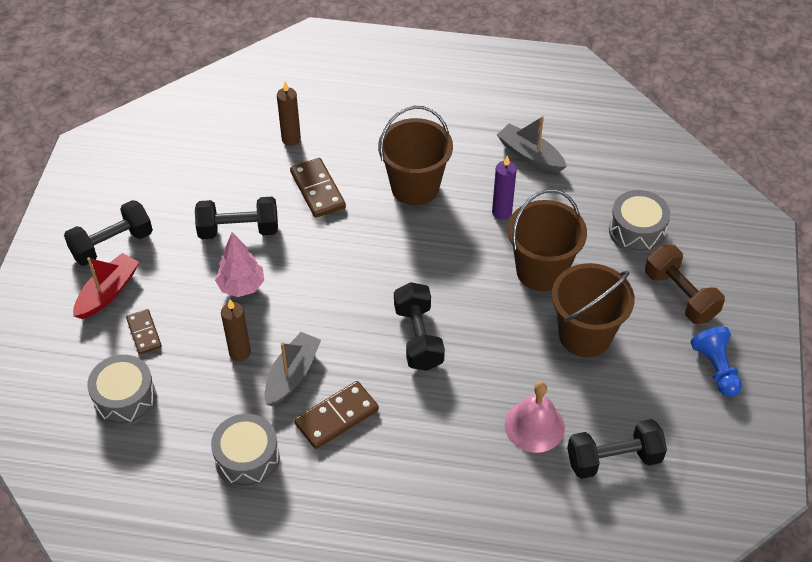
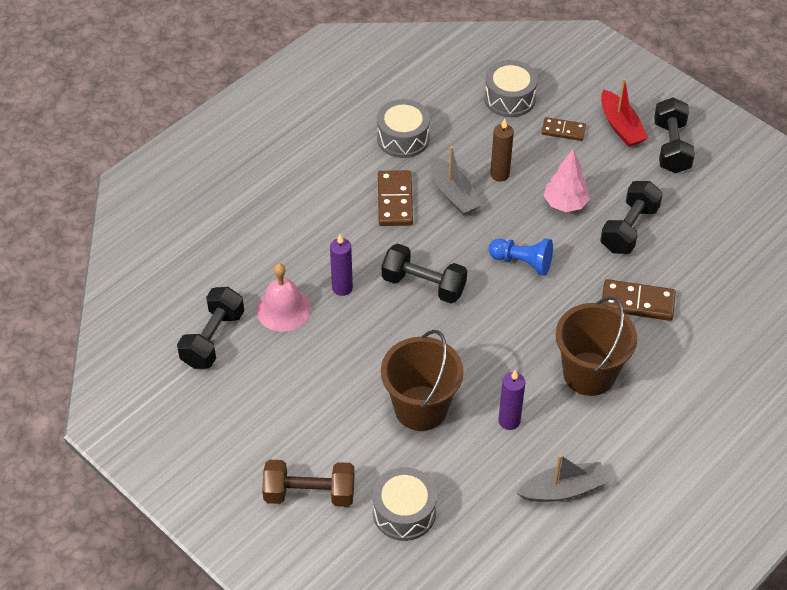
camera: 125 degrees right, 0 degrees up
brown candle [277,81,301,146] -> none
brown bucket [552,263,635,357] -> none
blue pawn [691,327,742,397] -> blue pawn moved to [489,238,553,276]
none -> purple candle [330,234,353,296]

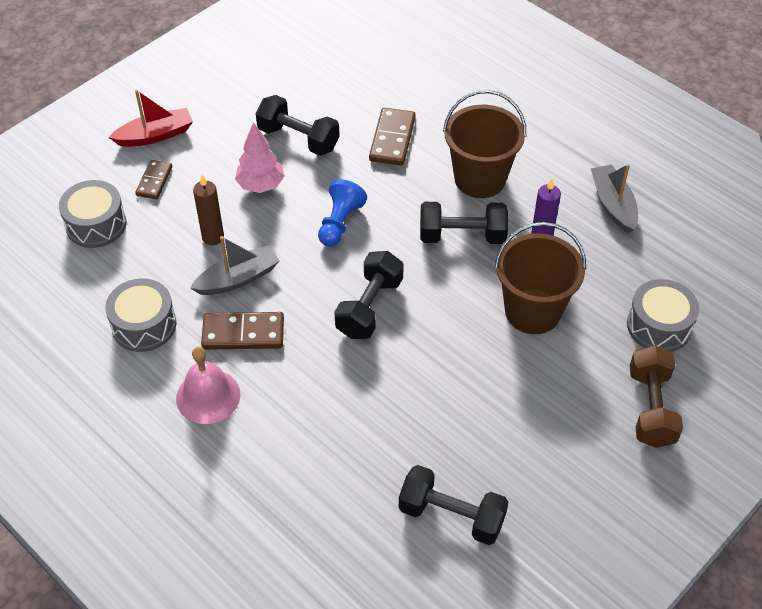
camera: 90 degrees left, 0 degrees up
pink bell [256,263,311,332] -> pink bell moved to [176,347,240,424]
purple candle [330,234,353,296] -> none
black dumbbell [654,97,695,173] -> black dumbbell moved to [420,202,508,244]

